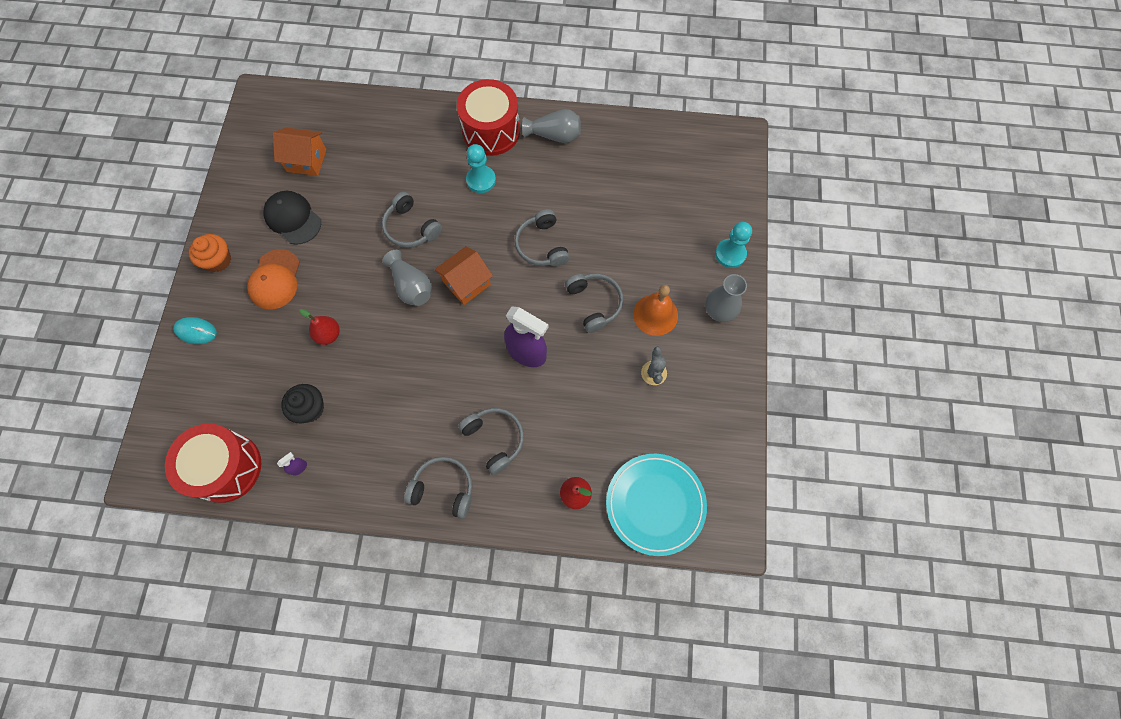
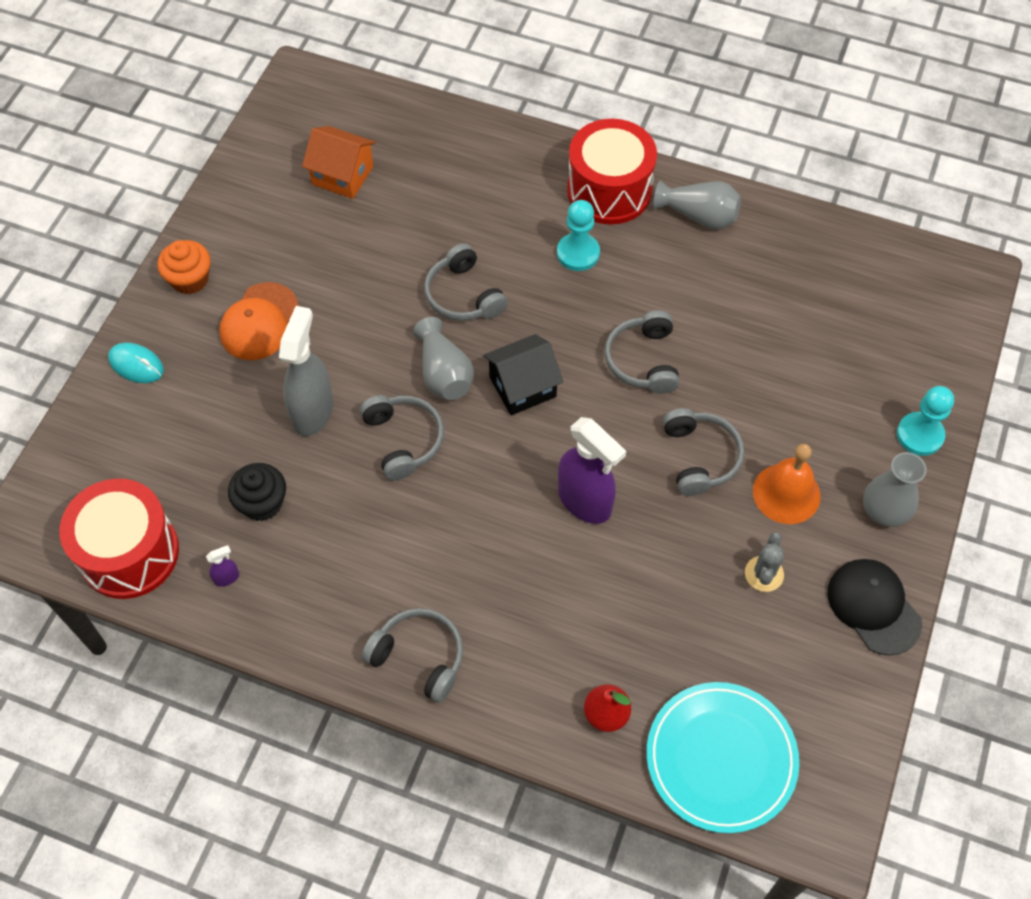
camera: 15 degrees right, 10 degrees down
black cap [264,191,321,245] -> black cap moved to [828,559,922,655]
red pear [300,309,340,345] -> grey spray bottle [279,306,333,436]
orange house [434,246,493,305] -> black house [483,334,563,415]
grey headphones [458,408,524,475] -> grey headphones moved to [360,395,444,480]

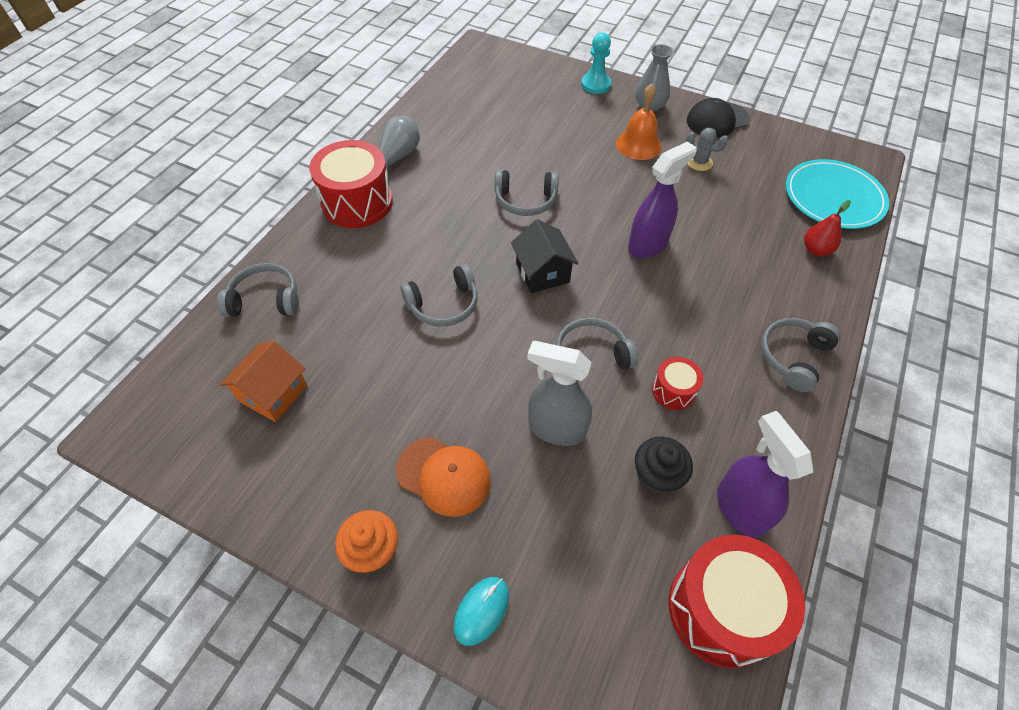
camera: 85 degrees left, 5 degrees down
purple spray bottle [206,545,239,587] -> purple spray bottle [717,411,813,538], size x2.46
grey vase [413,317,474,400] -> none
turquoise pawn [557,200,600,271] -> none
grey headphones [663,408,744,496] -> grey headphones moved to [217,263,299,317]
none -> red drum [652,357,703,410]

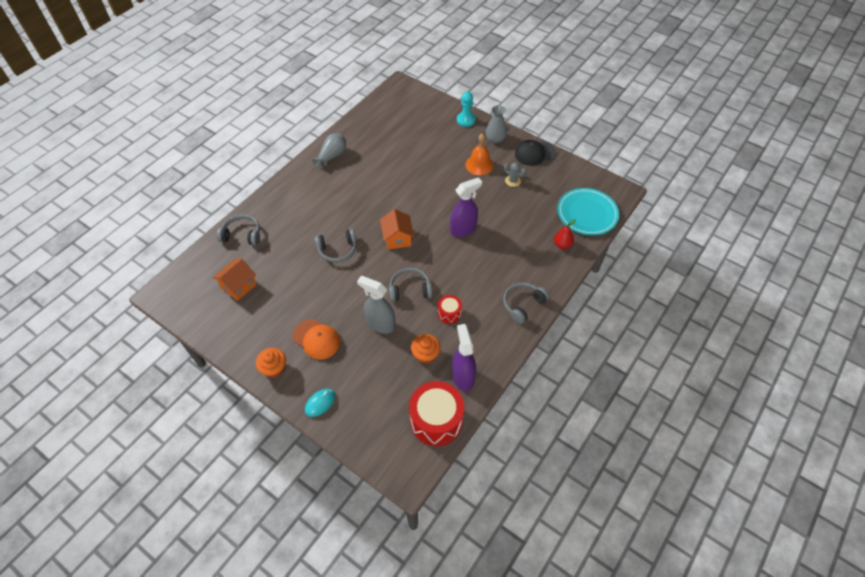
camera: 10 degrees right, 0 degrees up
red drum [309,140,393,228] -> none
grey headphones [495,170,559,216] -> none
black house [511,219,579,293] -> orange house [380,209,414,250]
black cupcake [635,437,693,494] -> orange cupcake [411,334,441,364]

